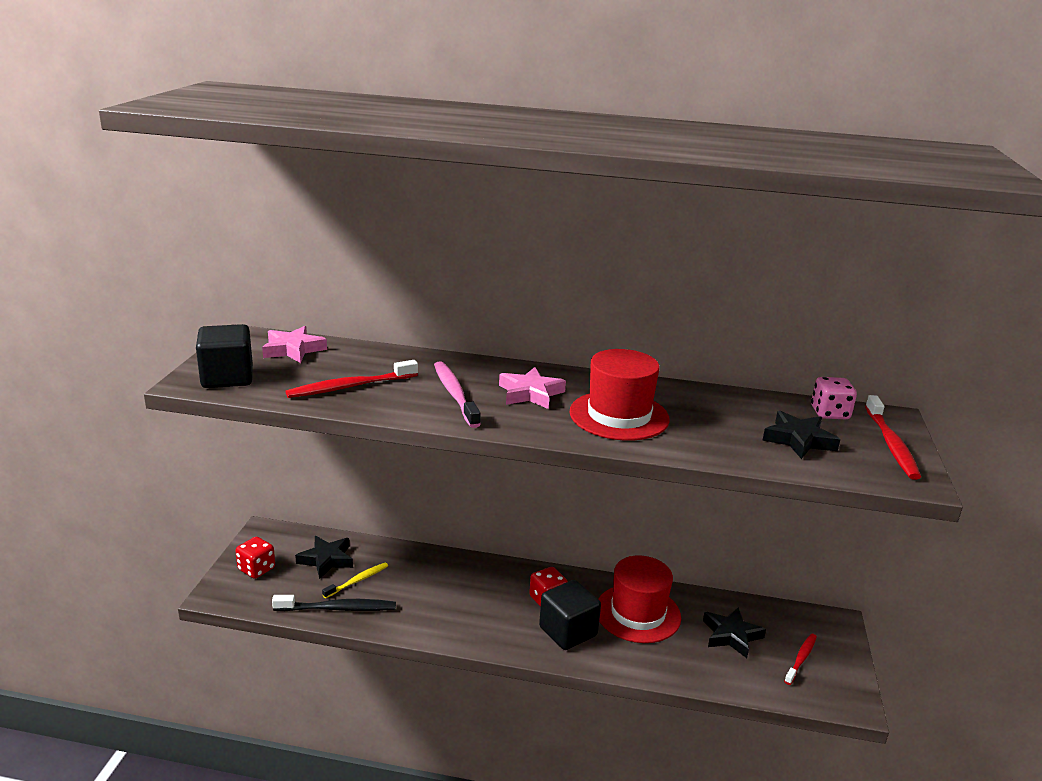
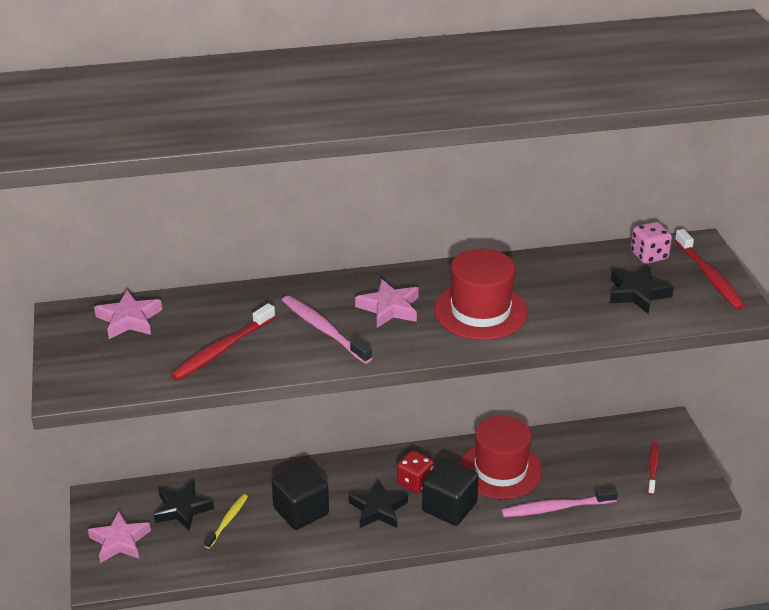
camera: 20 degrees left, 10 degrees up
black cube [196,324,253,388] -> black cube moved to [271,463,329,530]
red dice [236,537,275,579] -> pink star [88,511,151,563]
black toothbrush [272,595,396,611] -> none
black star [703,607,766,658] -> black star moved to [349,480,408,528]
none -> pink toothbrush [501,487,618,517]

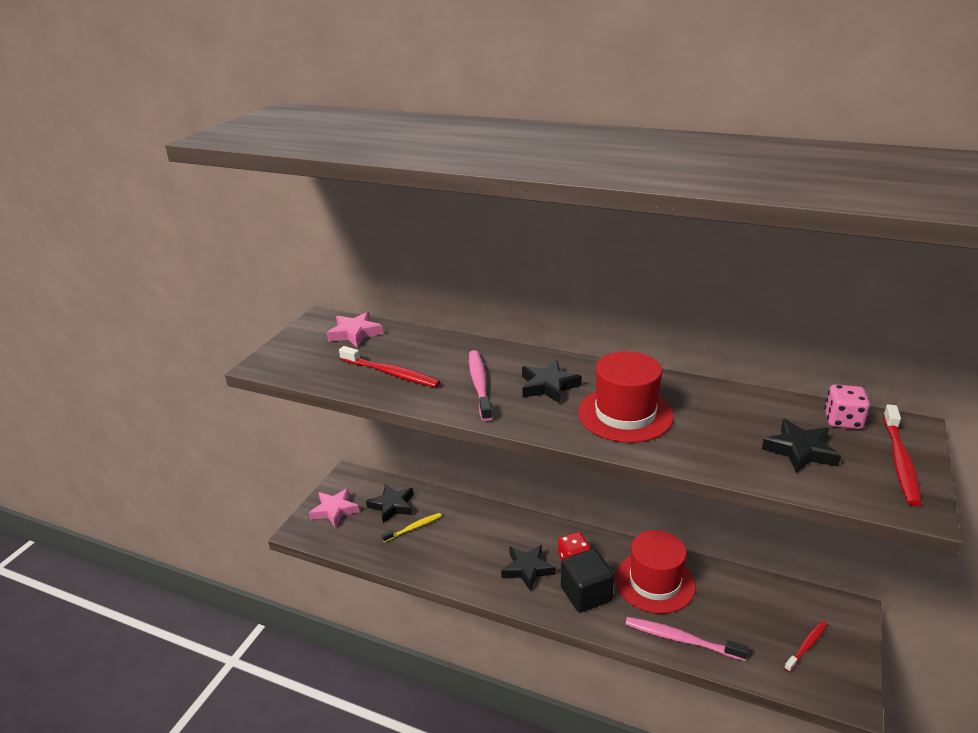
camera: 35 degrees right, 5 degrees down
red toothbrush [171,303,275,381] -> red toothbrush turned 135 degrees counterclockwise [339,346,440,388]
black cube [271,463,329,530] -> none
pink star [355,279,419,328] -> black star [522,360,582,403]

